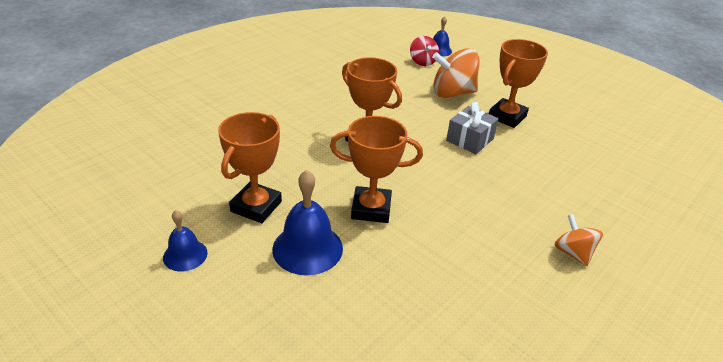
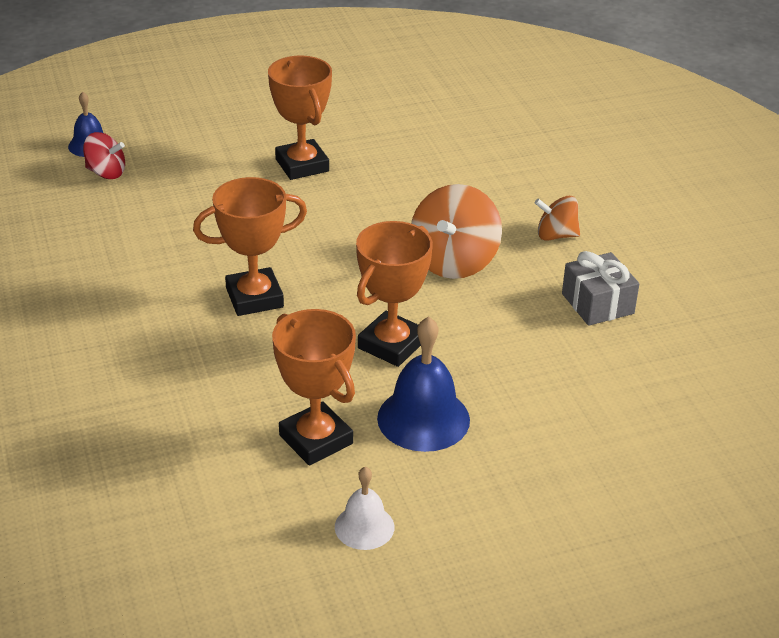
camera: 60 degrees left, 0 degrees up
blue bell [163,210,208,272] -> white bell [335,467,395,550]
orange spinning top [432,49,480,98] -> orange spinning top moved to [411,184,502,279]
grey gift [446,102,499,154] -> grey gift moved to [562,251,639,326]

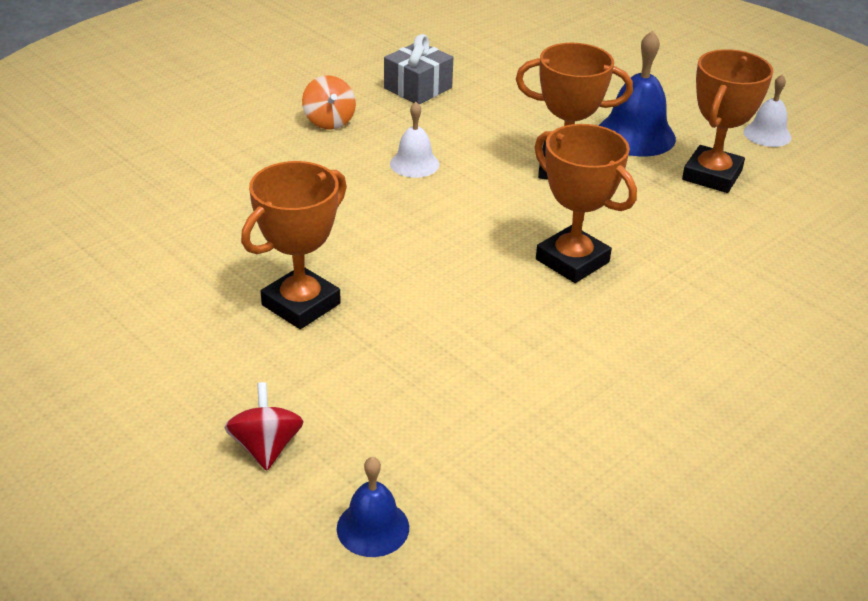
camera: 115 degrees left, 0 degrees up
red spinning top [83,132,125,179] -> red spinning top moved to [224,382,304,471]
orange spinning top [411,184,502,279] -> white bell [390,102,439,178]

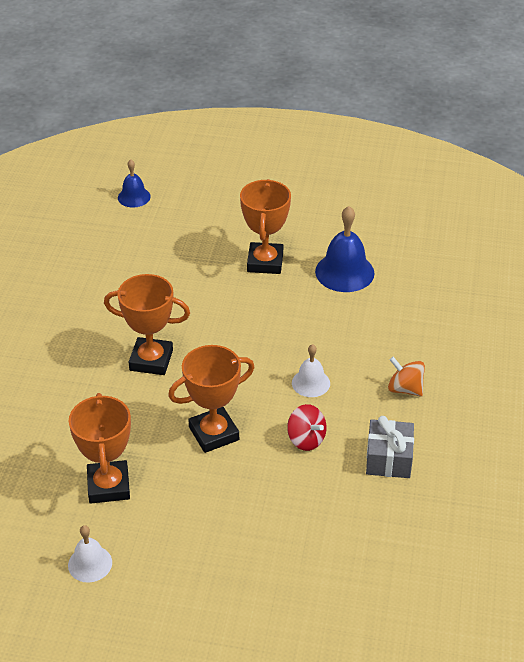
camera: 145 degrees right, 5 degrees up
red spinning top [224,382,304,471] -> red spinning top moved to [287,404,327,451]
blue bell [598,30,676,157] -> blue bell moved to [315,206,375,292]

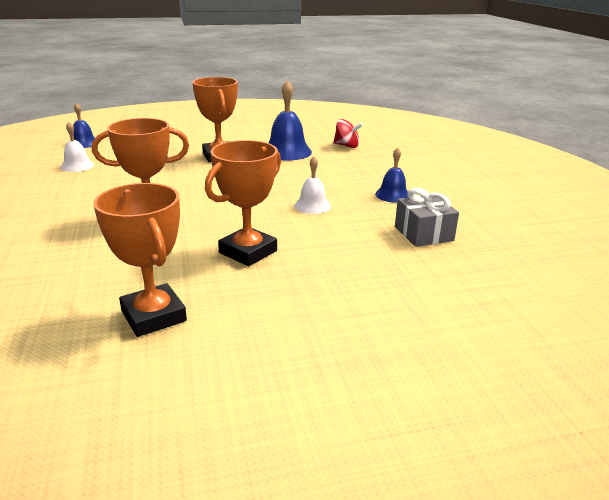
camera: 25 degrees left, 15 degrees down
white bell [68,525,112,583] -> white bell moved to [60,122,94,172]
red spinning top [287,404,327,451] -> red spinning top moved to [333,119,363,148]
orange spinning top [388,357,425,397] -> blue bell [375,147,408,203]

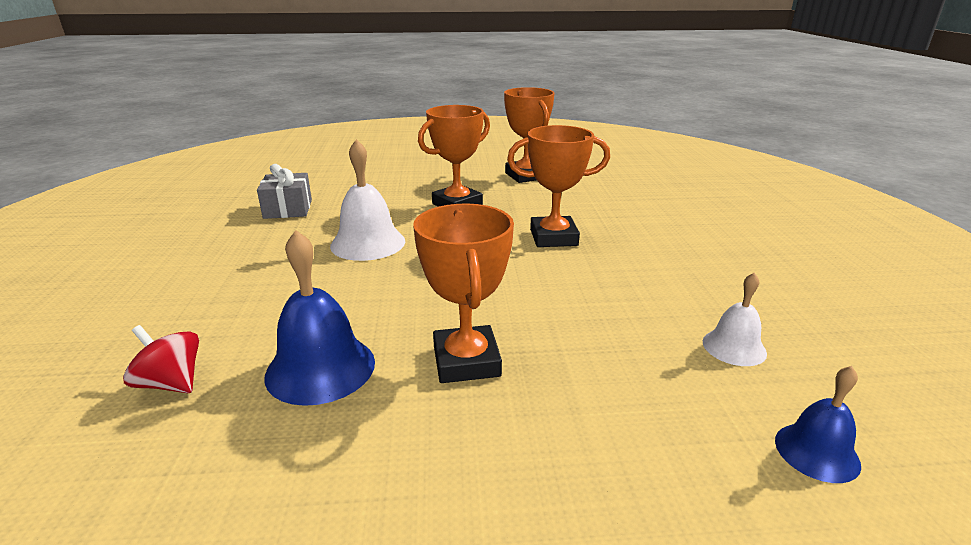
camera: 170 degrees left, 0 degrees up
white bell [294,156,331,214] -> white bell [330,139,405,261], size x1.68
blue bell [375,147,408,203] -> none

